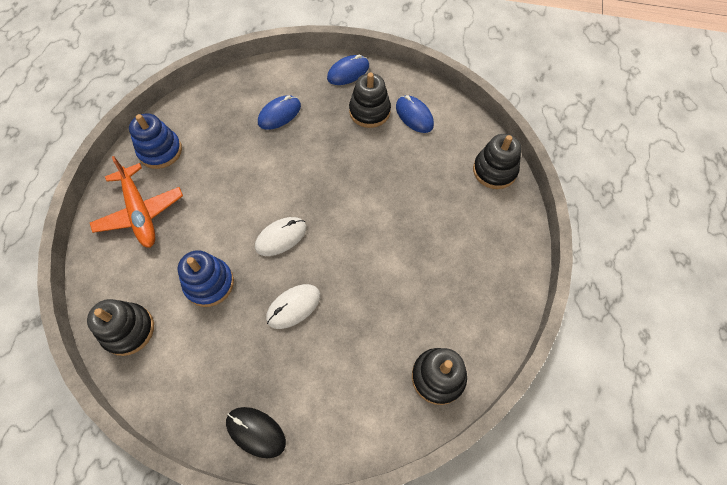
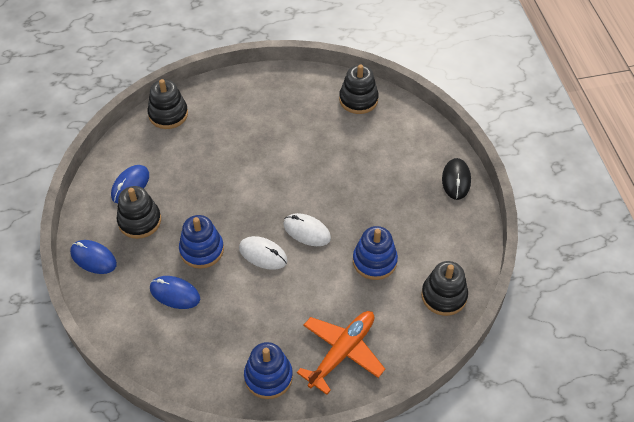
camera: 115 degrees left, 10 degrees down
white mouse [266,284,320,329] -> white mouse moved to [239,236,287,270]
none -> blue stacking toy [179,215,224,269]

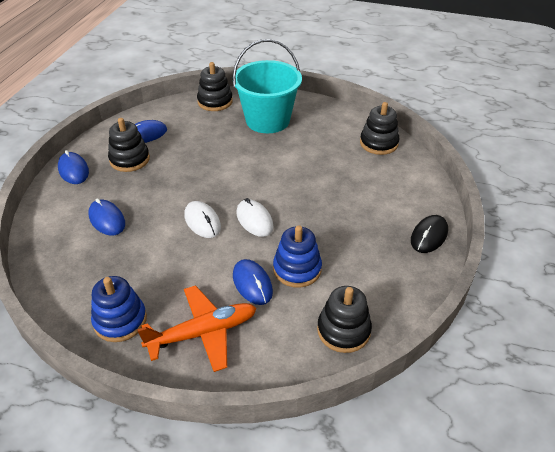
camera: 30 degrees right, 10 degrees down
blue stacking toy [179,215,224,269] -> none
none -> turquoise bucket [233,39,302,133]
none -> blue mouse [233,259,273,305]

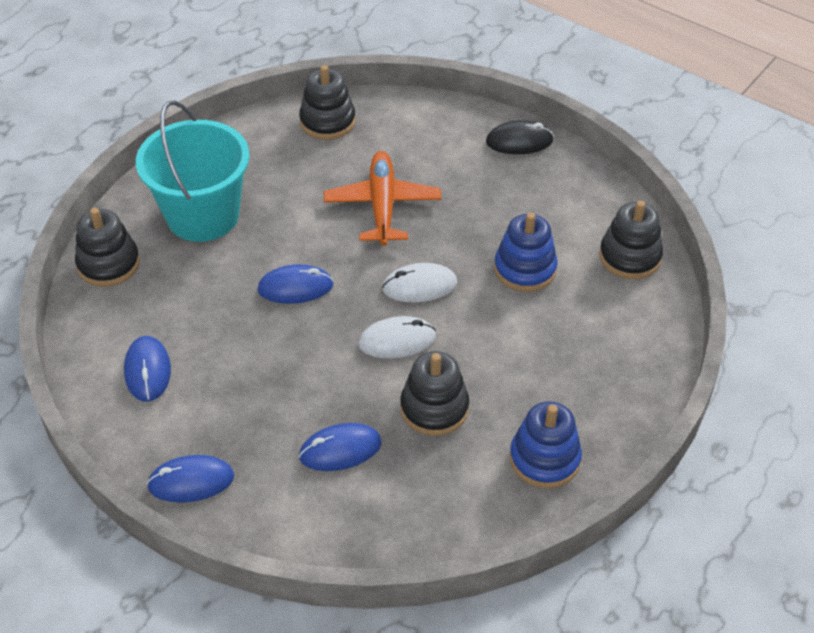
camera: 70 degrees left, 5 degrees up
black stacking toy [108,118,150,172] -> black stacking toy moved to [400,351,469,436]
orange plane [137,285,256,372] -> orange plane moved to [324,151,441,246]
blue mouse [233,259,273,305] -> blue mouse moved to [257,264,334,304]
black mouse [411,215,448,253] -> black mouse turned 60 degrees counterclockwise [486,120,554,154]

